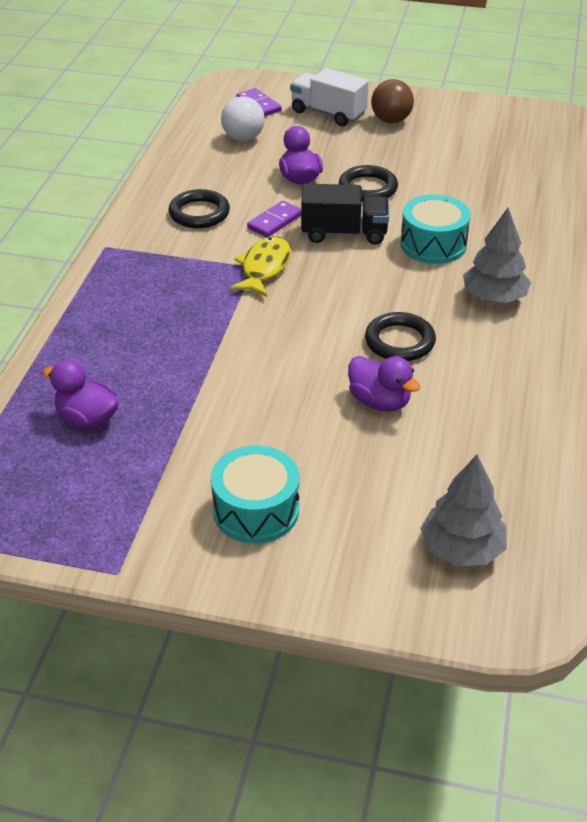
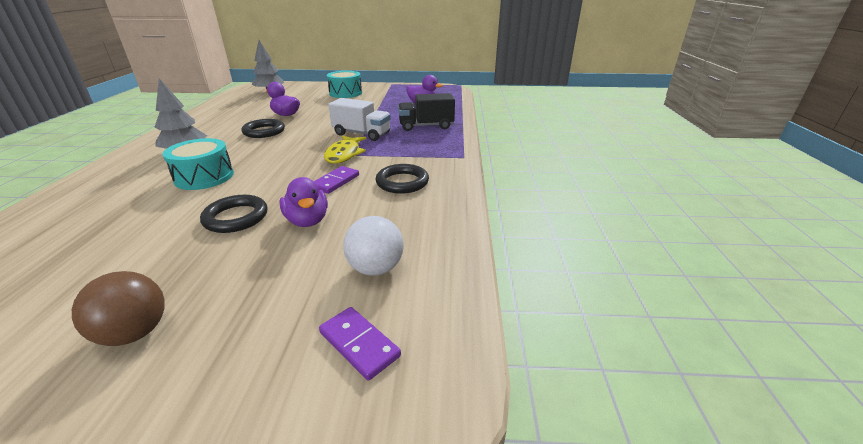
camera: 170 degrees right, 10 degrees down
white truck [290,68,369,126] -> white truck moved to [328,98,391,141]
black truck [301,184,389,245] -> black truck moved to [398,93,455,131]

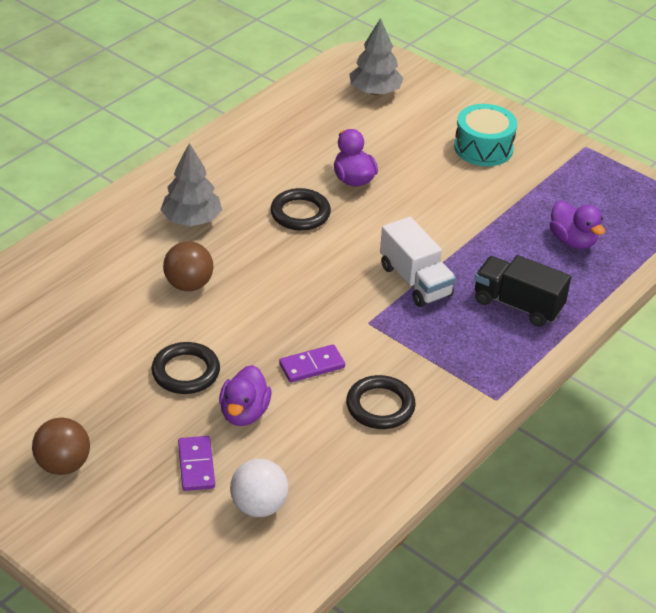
camera: 35 degrees right, 10 degrees up
turquoise drum [162,138,234,190] -> brown ball [163,241,213,291]
purple domino [319,307,401,381] -> purple domino moved to [178,436,215,491]
yellow fish [324,136,366,163] -> none

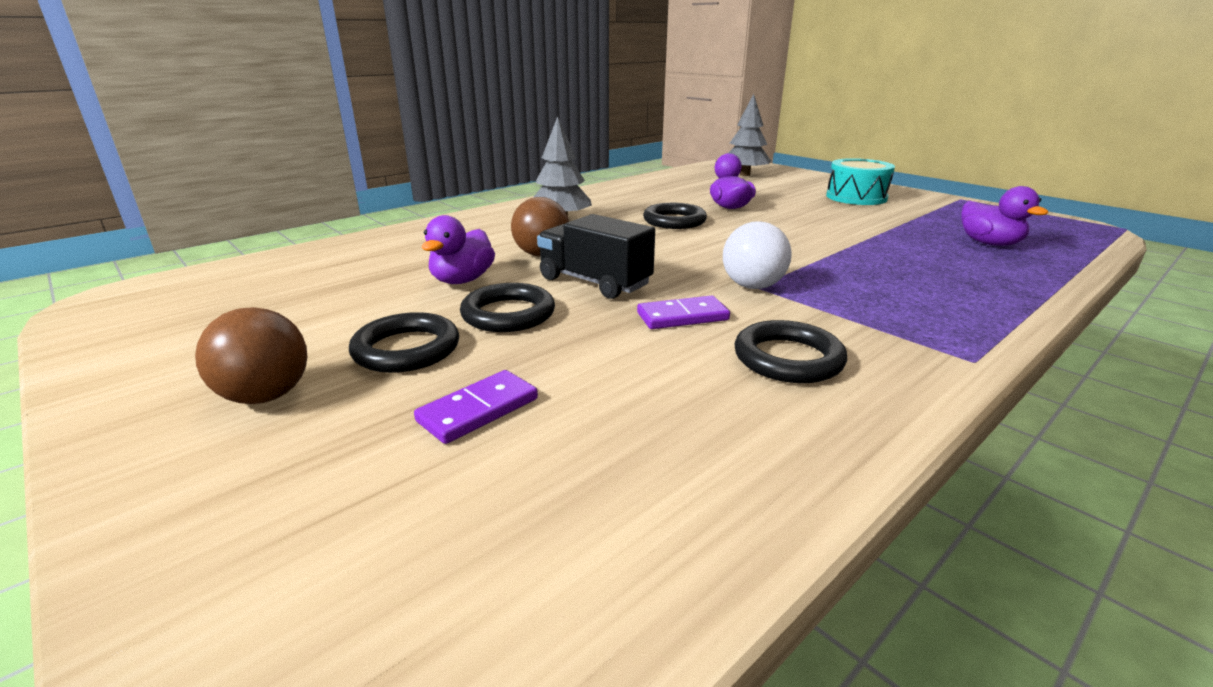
camera: 10 degrees right, 15 degrees down
purple domino [178,436,215,491] -> purple domino turned 45 degrees clockwise [414,370,538,444]
purple duck [219,365,271,426] -> purple duck moved to [422,215,495,284]
white ball [230,459,289,517] -> white ball moved to [723,221,791,289]
white truck [380,217,456,307] -> none
black truck [475,255,571,327] -> black truck moved to [537,214,655,299]
none -> black ring [349,312,459,373]

